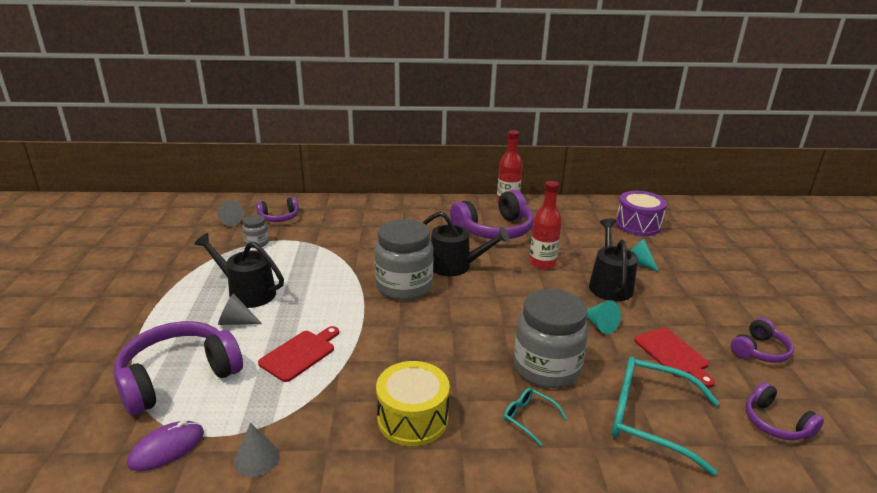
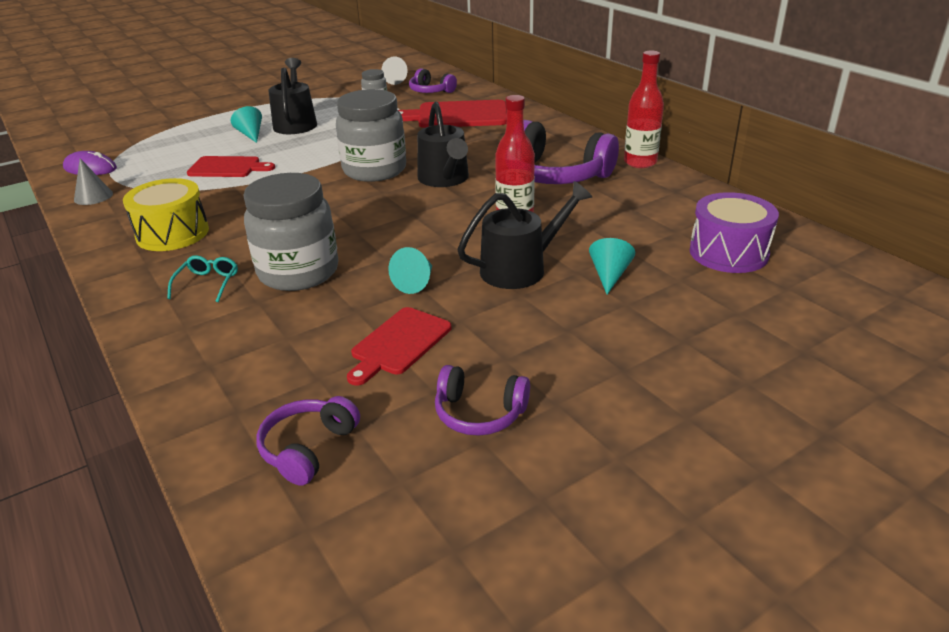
camera: 60 degrees right, 5 degrees up
purple headphones [114,321,243,416] -> none
grey cone [218,293,262,325] -> turquoise cone [231,106,262,143]
turquoise glasses [612,357,719,476] -> none
none -> red cutting board [398,100,507,128]

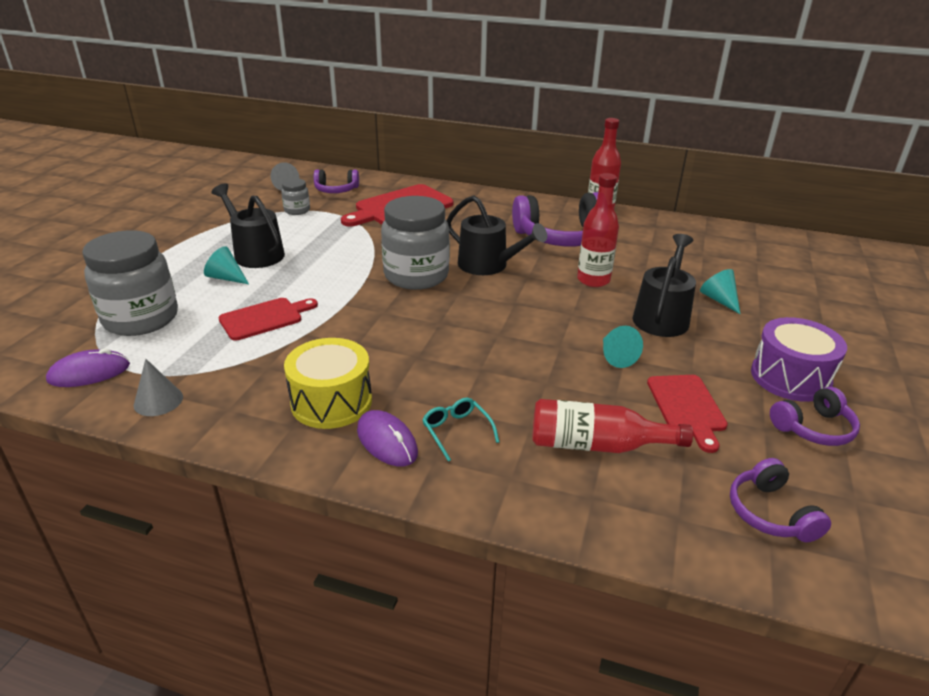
camera: 40 degrees left, 0 degrees up
grey jar [243,173,338,291] -> grey jar moved to [82,230,178,336]
purple drum [690,192,779,273] -> purple drum moved to [751,317,847,402]
none -> purple mouse [357,410,418,467]
none -> red bottle [532,399,693,453]

